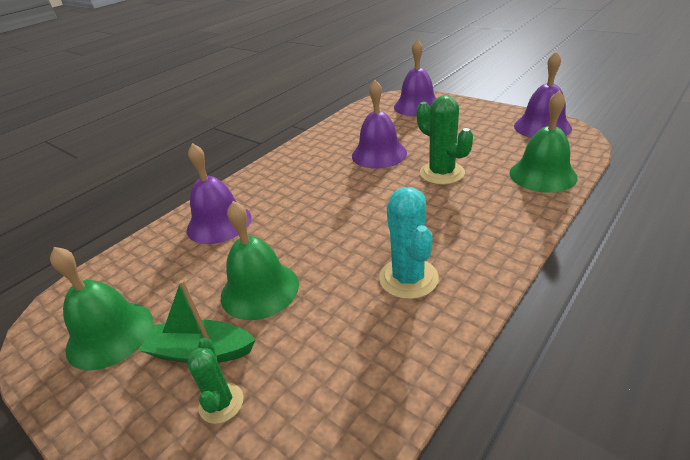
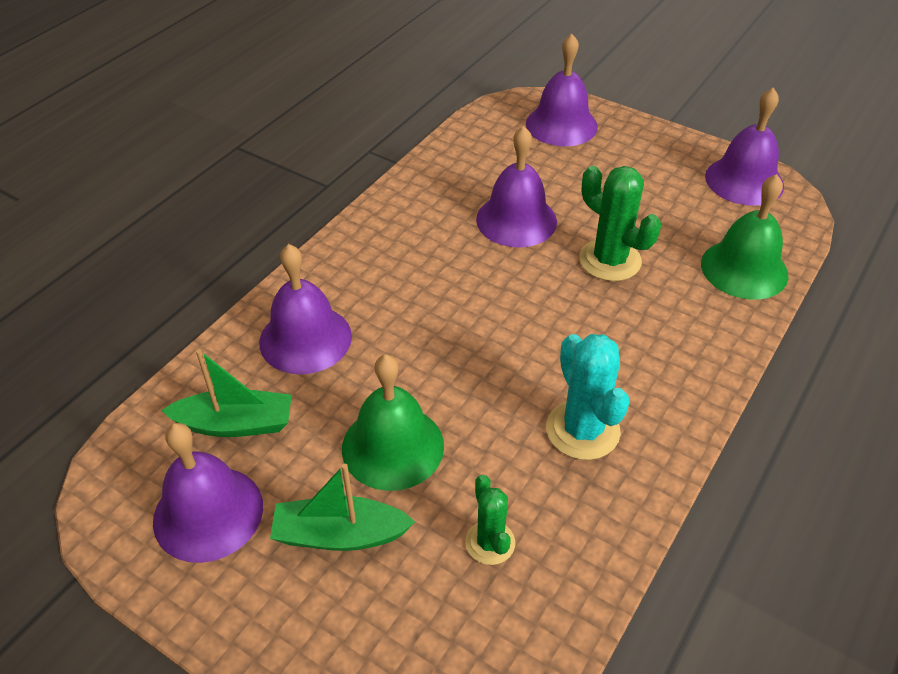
camera: 10 degrees left, 10 degrees up
green bell [50,247,153,370] -> purple bell [153,423,263,563]
green cactus [187,338,243,424] -> green cactus moved to [465,475,515,565]
none -> green boat [161,349,292,437]

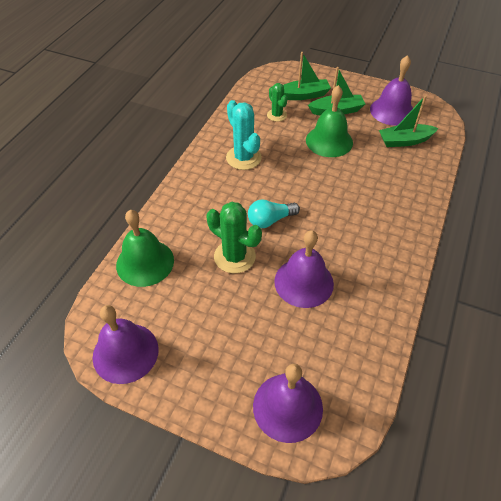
camera: 170 degrees right, 5 degrees up
purple bell [259,244,352,374] -> none
none -> turquoise light bulb [248,199,300,228]
none -> green boat [283,52,331,100]

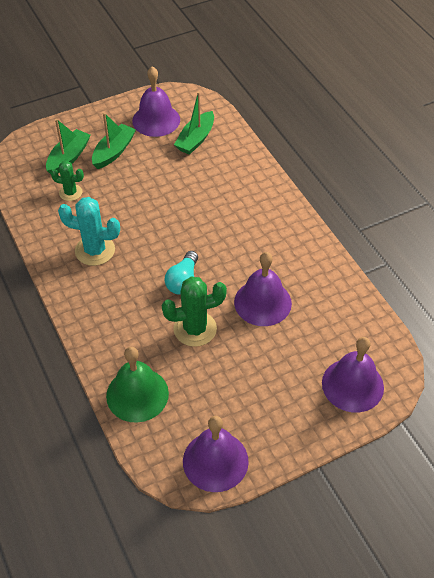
camera: 50 degrees left, 0 degrees up
green bell [306,85,353,157] -> none

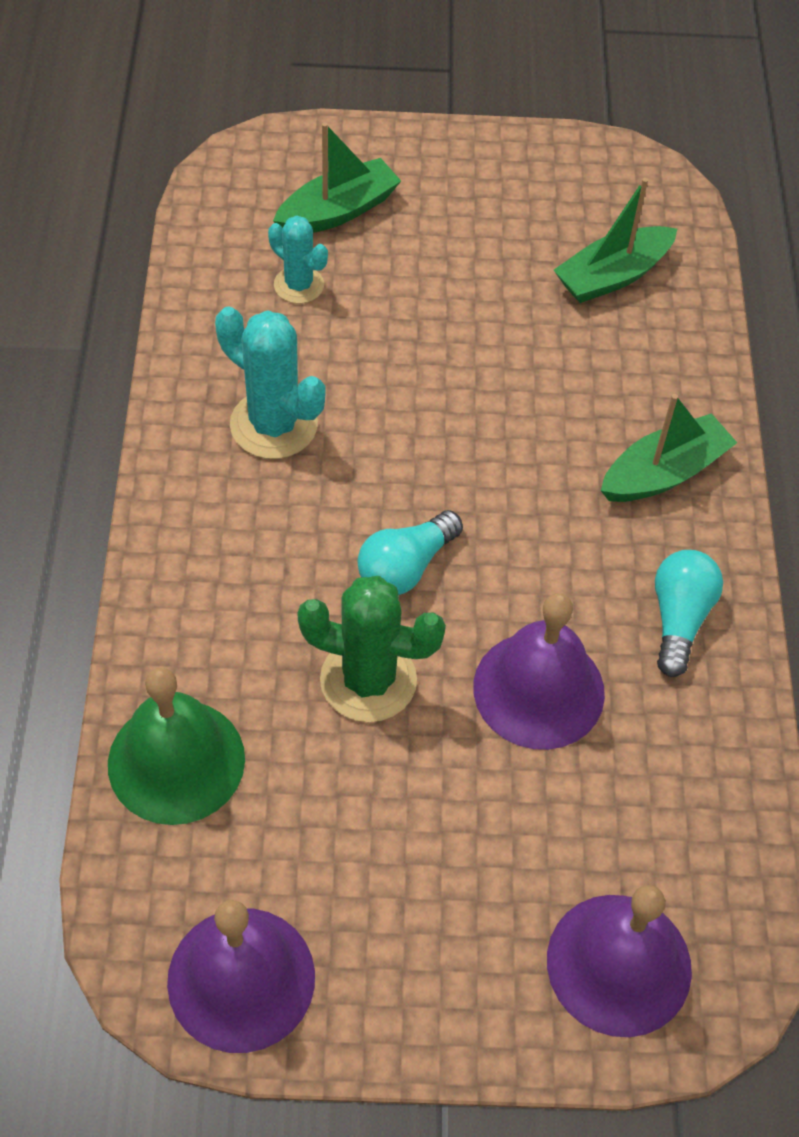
camera: 25 degrees right, 5 degrees up
green cactus [50,161,84,201] -> turquoise cactus [268,216,328,304]
green boat [92,113,136,169] -> green boat moved to [601,394,737,502]
purple bell [132,66,180,137] -> none
none -> turquoise light bulb [655,550,723,677]

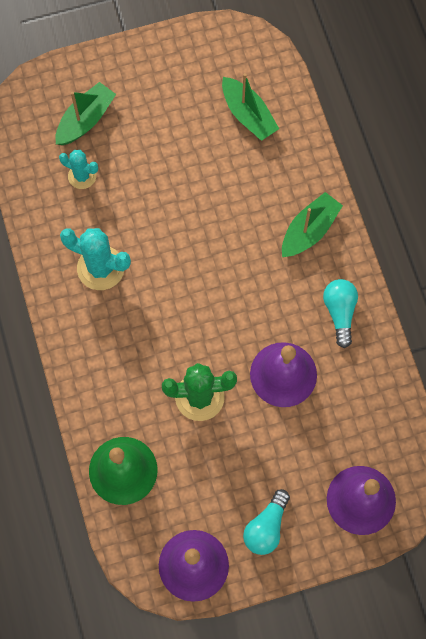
camera: 15 degrees left, 15 degrees up
turquoise light bulb [358,510,463,595] -> turquoise light bulb moved to [243,489,290,555]
green boat [554,178,677,303] -> green boat turned 75 degrees counterclockwise [222,73,279,141]

